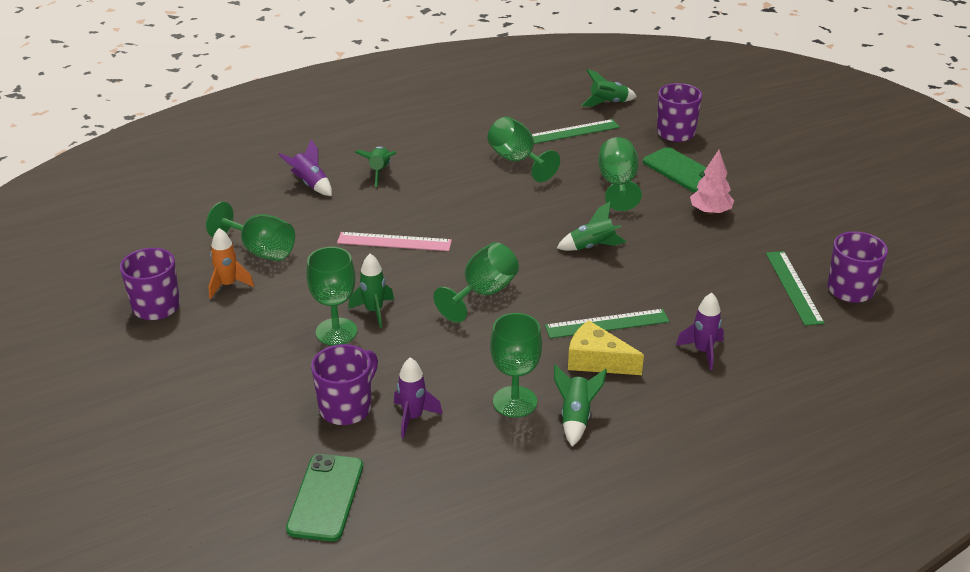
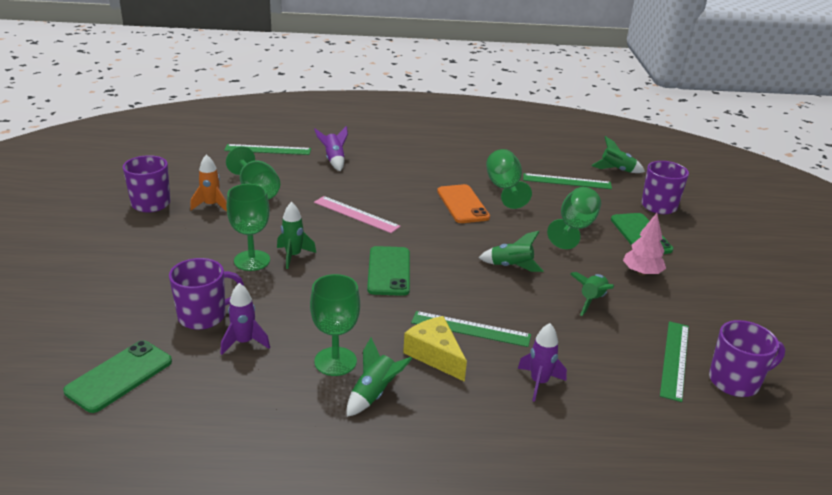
camera: 25 degrees right, 5 degrees down
green rocket [355,146,396,187] -> green rocket moved to [570,272,614,316]
green goblet [433,242,519,323] -> green phone [367,246,410,296]
none -> green ruler [224,144,311,155]
none -> orange phone [437,184,490,223]

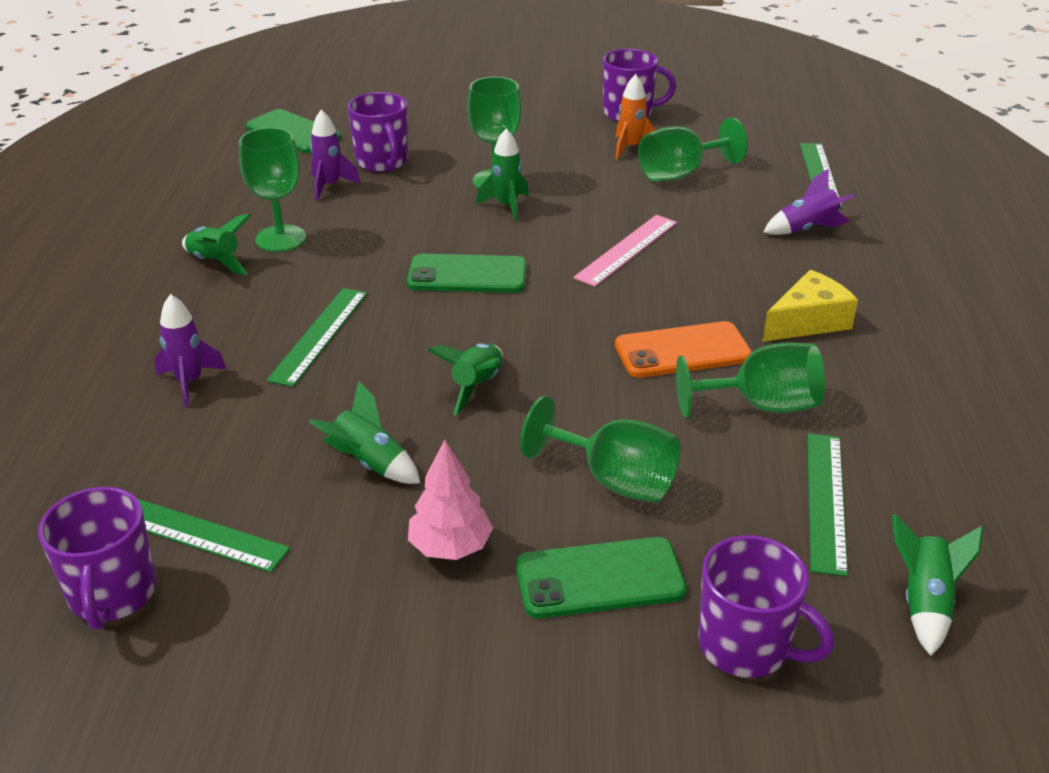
camera: 95 degrees right, 5 degrees up
yellow cheese [403,316,467,382] -> yellow cheese moved to [763,270,858,342]

